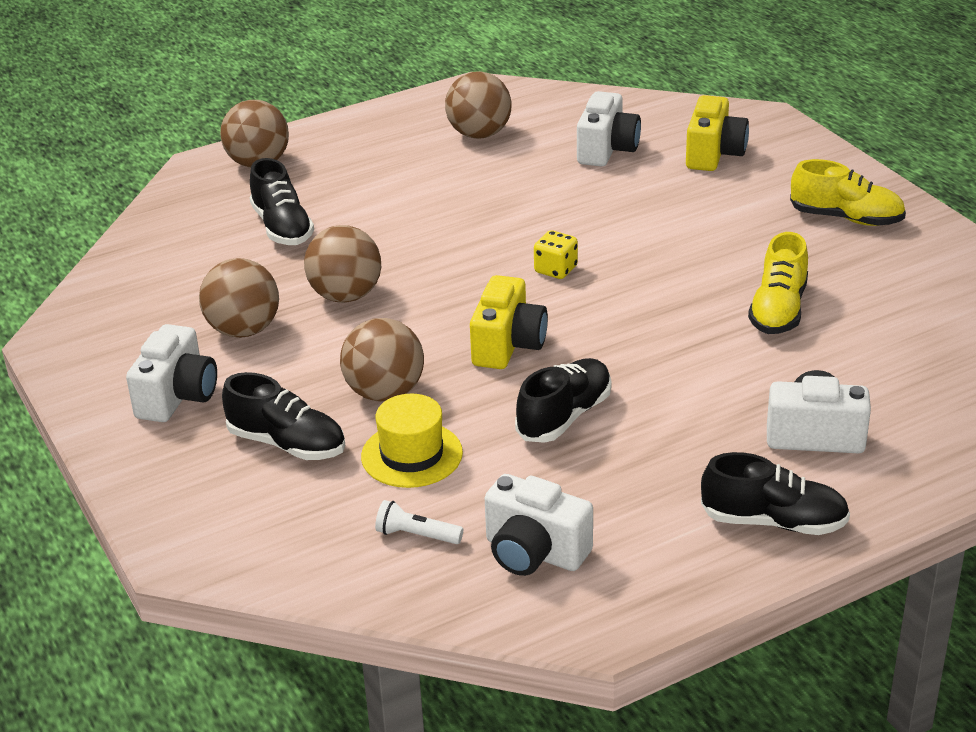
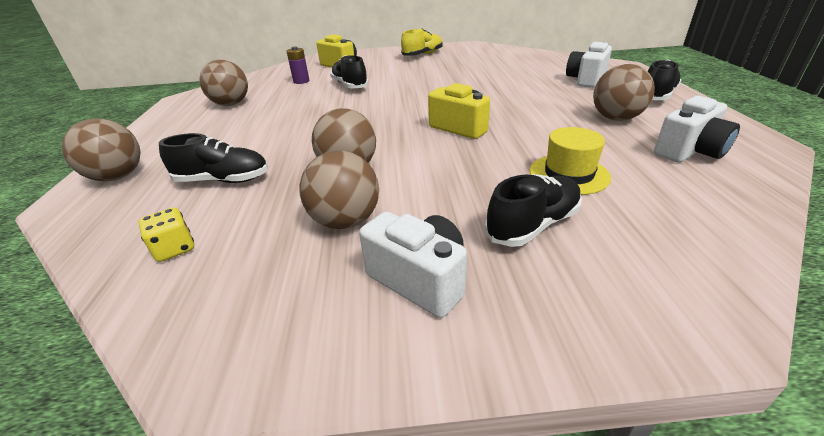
camera: 65 degrees left, 0 degrees up
brown ball [340,318,424,402] -> brown ball moved to [593,64,655,121]
white flashlight [375,500,463,544] -> none
black shoe [515,358,612,443] -> black shoe moved to [330,55,369,88]
yellow dice [534,230,578,279] -> yellow dice moved to [139,208,194,262]
white camera [577,91,641,167] -> purple battery [286,47,309,84]
yellow shoe [748,232,808,334] -> none

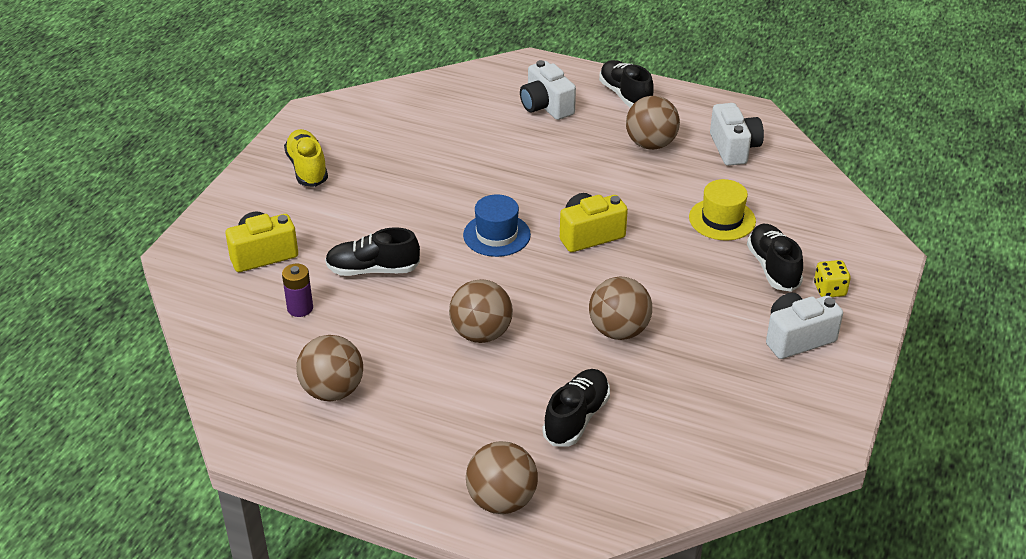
camera: 65 degrees left, 5 degrees up
yellow dice [139,208,194,262] -> yellow dice moved to [814,260,851,297]
brown ball [300,151,379,229] -> brown ball moved to [449,279,513,343]
none -> blue hat [463,194,531,257]

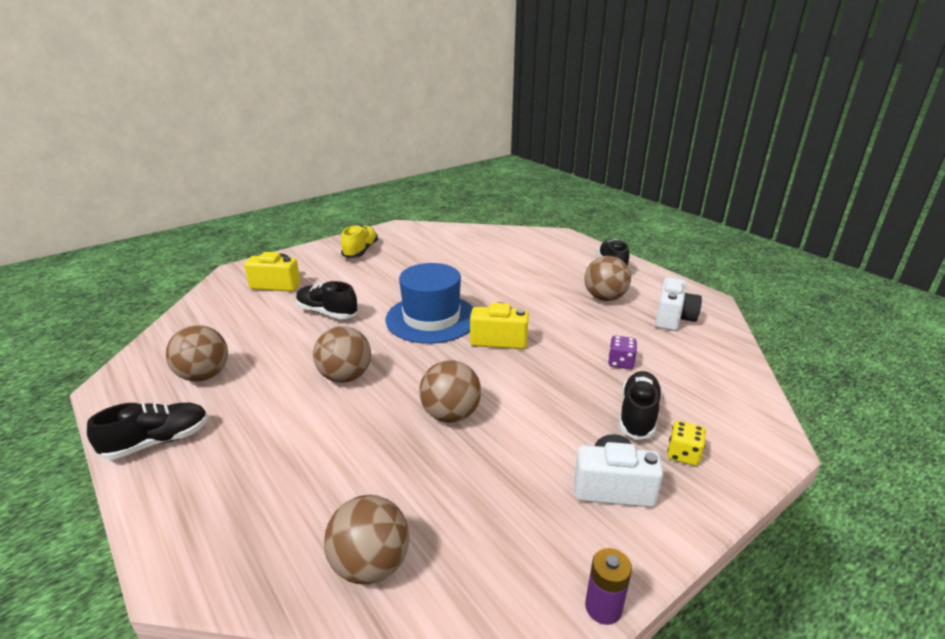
camera: 30 degrees right, 10 degrees down
purple battery [282,264,313,317] -> purple battery moved to [585,548,632,625]
blue hat [463,194,531,257] -> blue hat [386,263,473,344], size x1.66
brown ball [466,441,538,514] -> brown ball moved to [324,495,409,584]
white camera [520,60,576,120] -> none
black shoe [542,369,610,446] -> black shoe moved to [87,402,209,460]
yellow hat [689,179,756,241] -> purple dice [608,336,637,369]

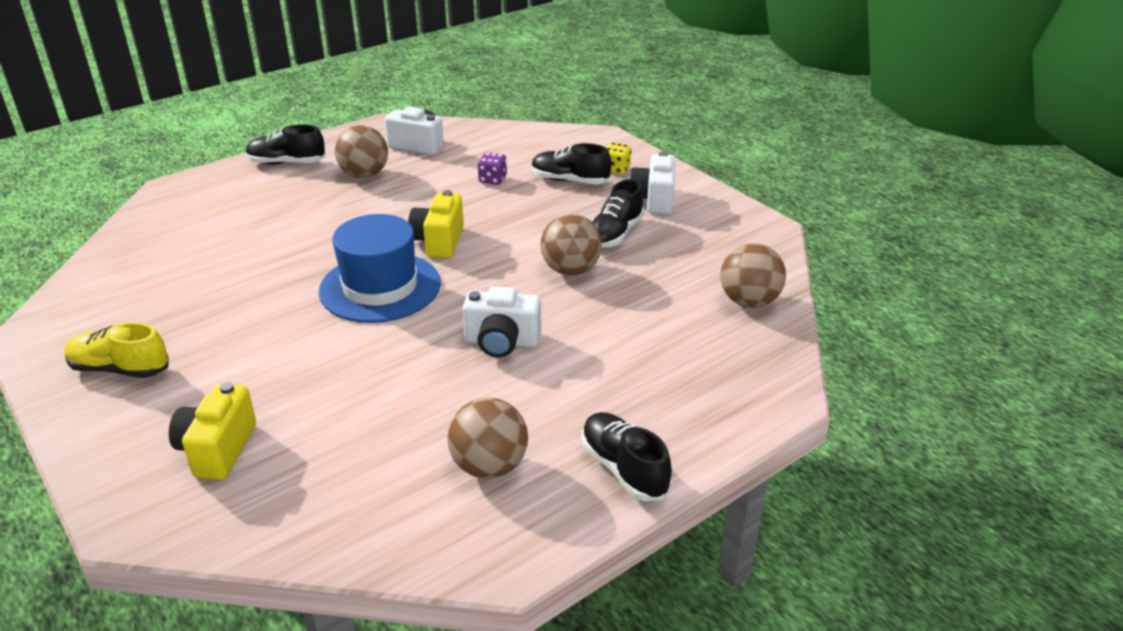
camera: 90 degrees left, 5 degrees up
black shoe [296,281,358,319] -> black shoe moved to [592,179,644,248]
brown ball [313,326,371,383] -> white camera [463,286,541,357]
purple battery [585,548,632,625] -> none

